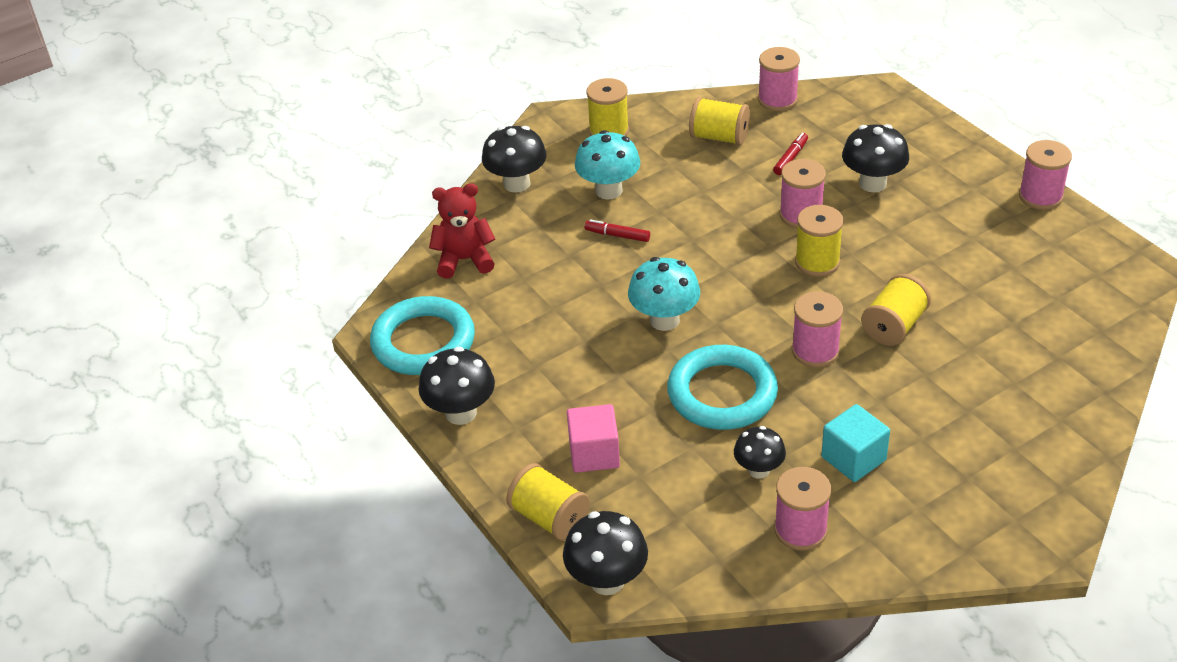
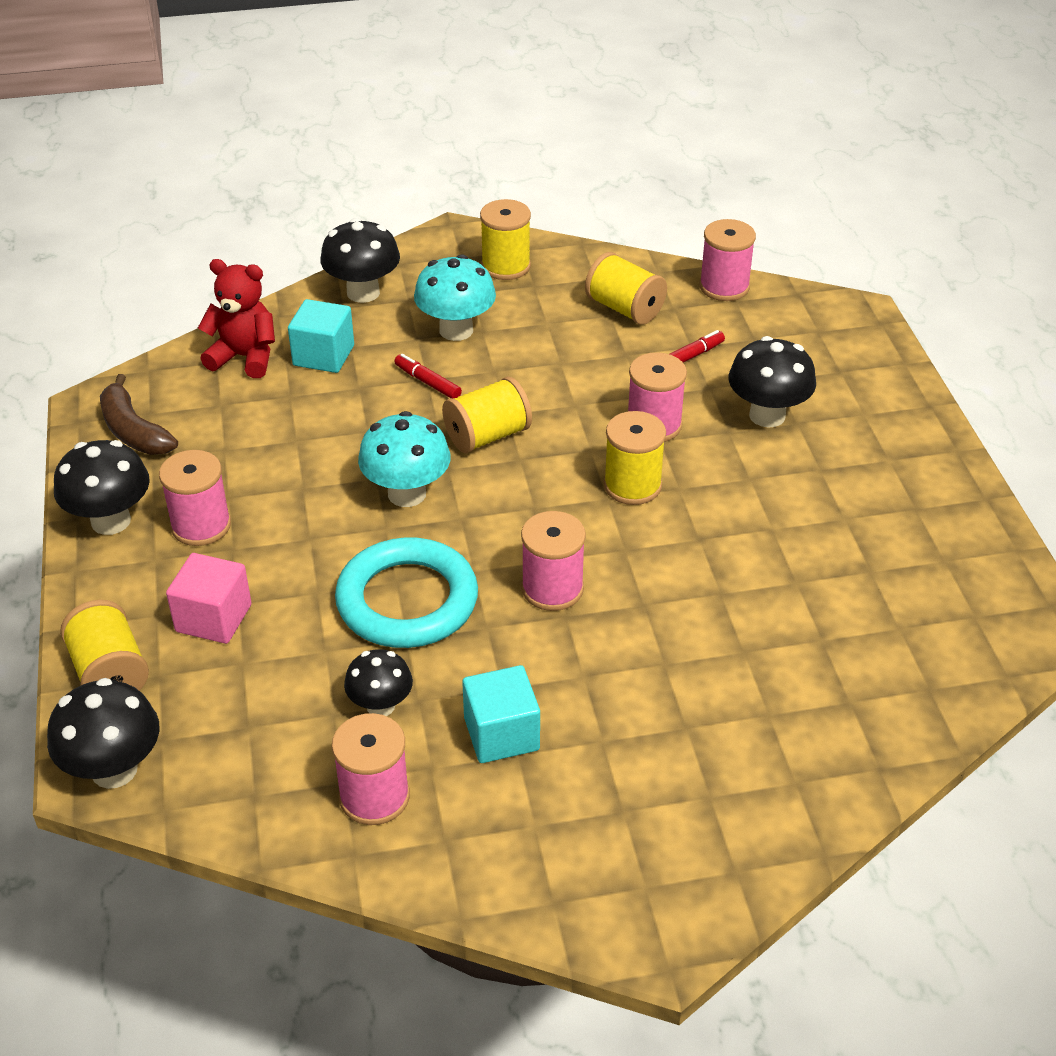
camera: 20 degrees right, 0 degrees up
turquoise ring [370,296,475,375] -> brown banana [100,374,178,455]
yellow spool [861,274,931,346] -> yellow spool moved to [442,377,532,453]
pink spool [1019,140,1072,210] -> pink spool moved to [159,450,231,546]
none -> turquoise cube [288,299,354,373]

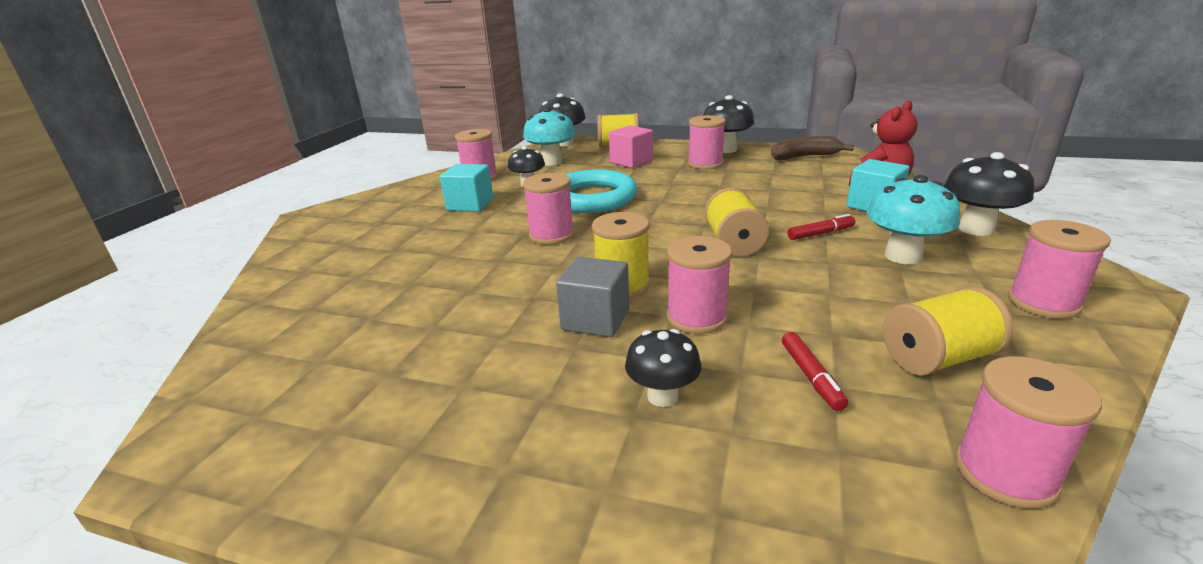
camera: 120 degrees right, 15 degrees down
turquoise mushroom [358,411,451,507] -> turquoise mushroom moved to [523,107,576,166]
yellow spool [480,199,531,280] -> pink spool [1008,220,1111,319]
black mushroom [729,336,816,428] -> black mushroom [625,329,701,407], size x0.65
none -> grey cube [556,257,629,337]

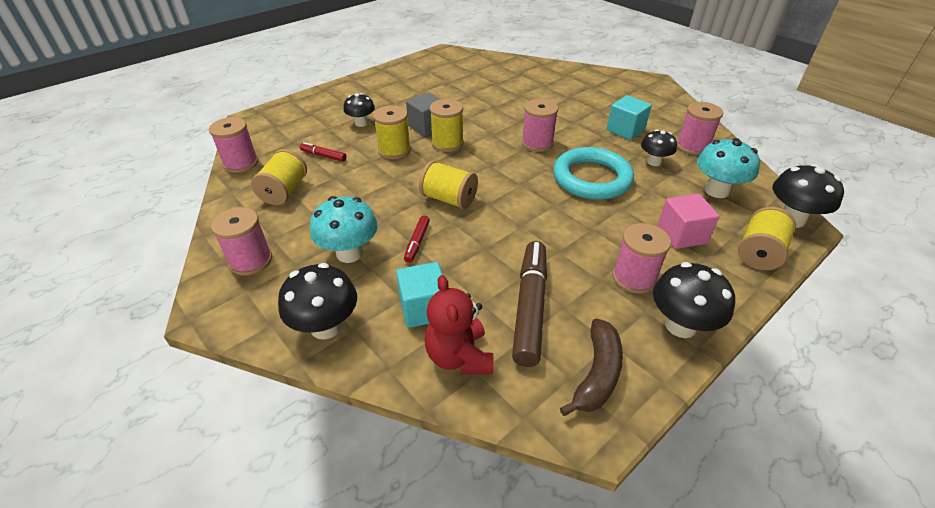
camera: 120 degrees right, 15 degrees up
pink spool [667,236,732,334] -> yellow spool [373,105,411,159]
none -> brown marker [512,241,547,367]

